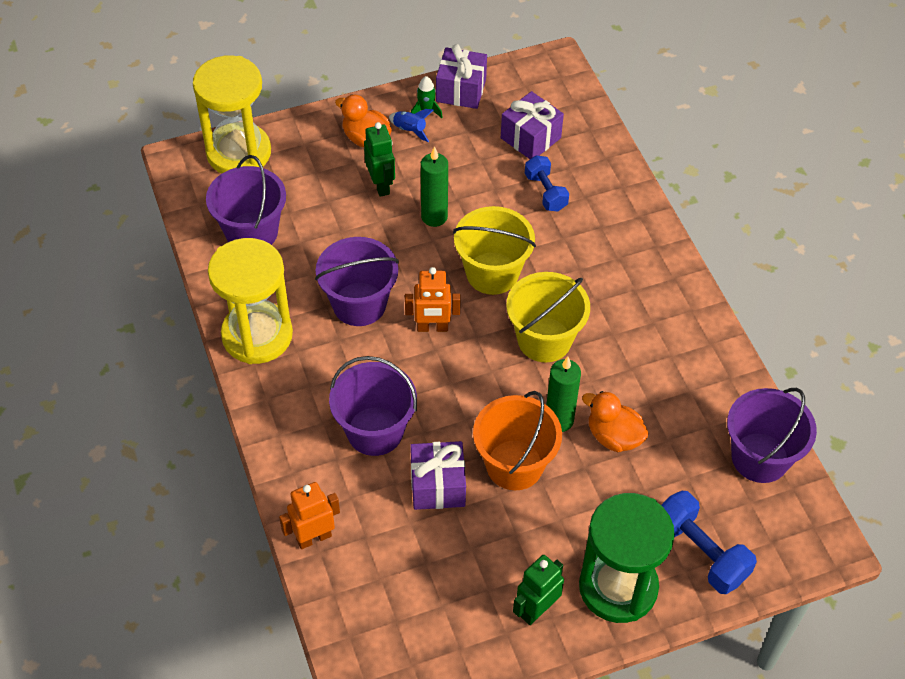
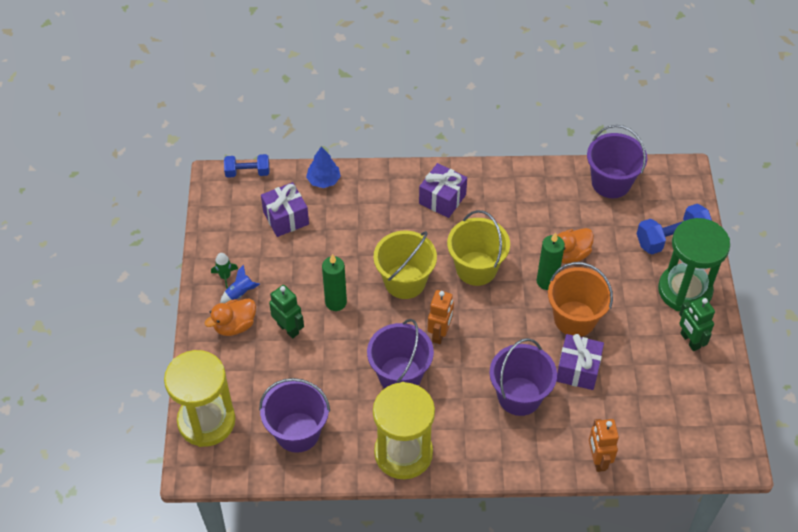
camera: 70 degrees left, 0 degrees up
green robot [364,122,395,197] -> green robot turned 45 degrees clockwise [269,285,304,339]
purple gift [436,44,487,109] -> purple gift moved to [419,163,467,218]
blue dumbbell [525,155,569,211] -> blue dumbbell moved to [224,154,270,178]
none -> blue tree [306,146,341,188]

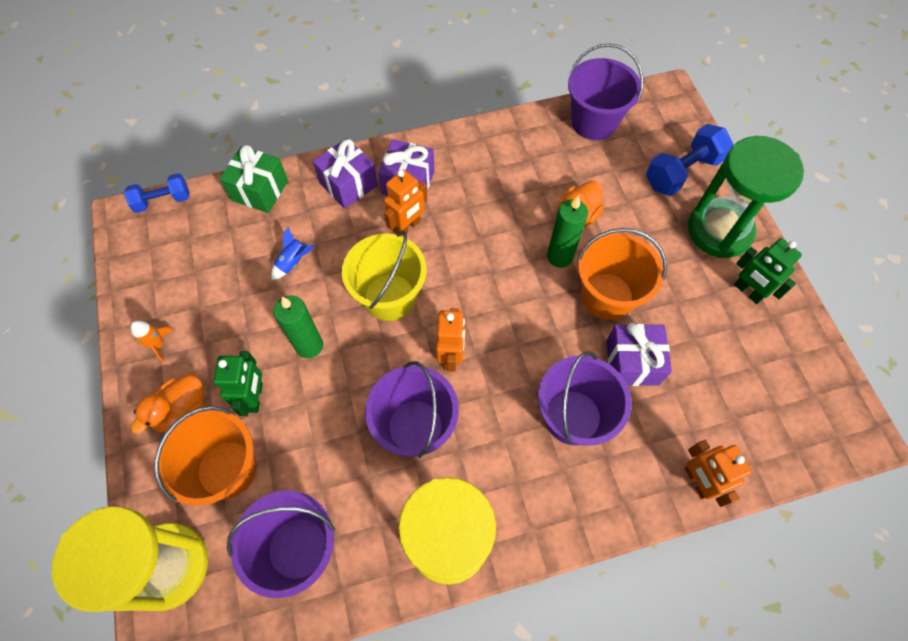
camera: 15 degrees left, 10 degrees up
green rocket [211,253,238,289] -> orange rocket [131,321,173,362]
blue rocket [220,265,260,303] -> blue rocket moved to [271,227,314,280]
purple gift [261,182,309,237] -> purple gift moved to [313,138,378,209]
green robot [269,285,304,339] -> green robot turned 60 degrees clockwise [213,351,263,416]
blue tree [306,146,341,188] -> green gift [220,145,288,213]
yellow bucket [447,210,510,286] -> none
none -> orange bucket [154,406,257,506]
none -> orange robot [384,169,427,237]

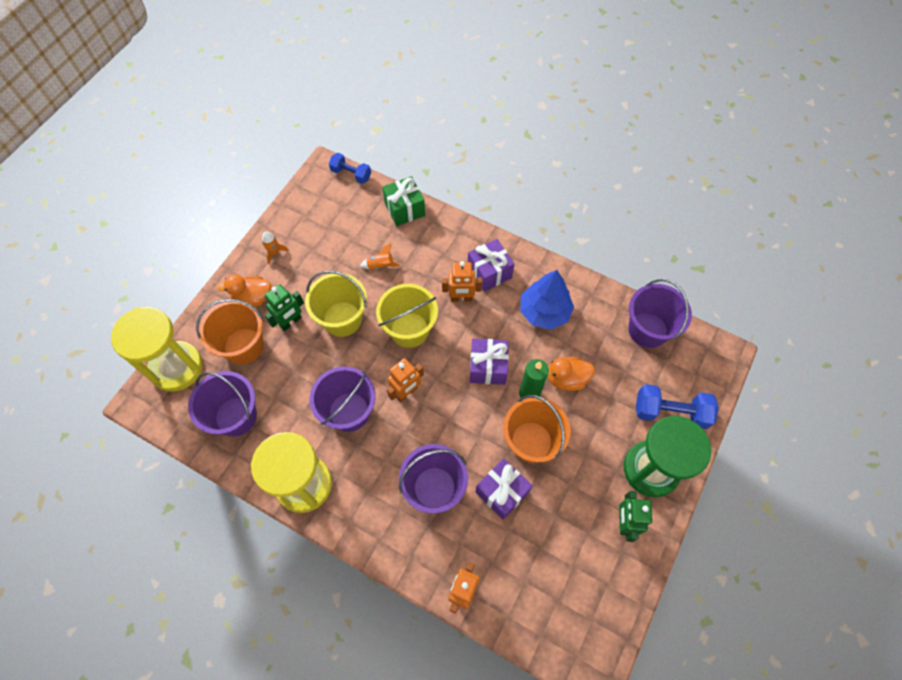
camera: 45 degrees right, 0 degrees up
blue rocket [271,227,314,280] -> orange rocket [360,243,400,269]
green candle [274,295,323,358] -> yellow bucket [305,270,367,337]
purple gift [313,138,378,209] -> purple gift moved to [470,339,509,385]
none -> blue tree [520,270,574,330]

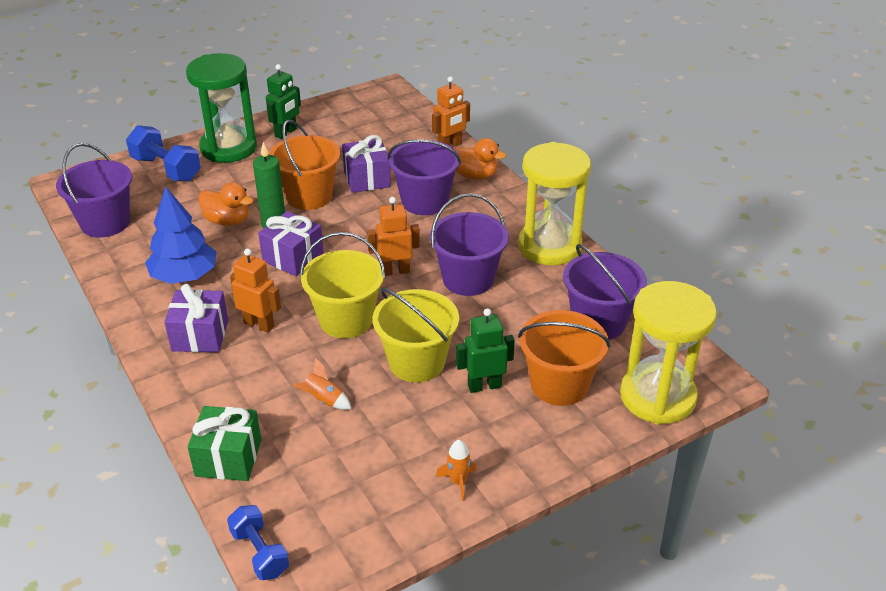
camera: 150 degrees left, 25 degrees down
orange duck [217,274,271,307] -> orange duck moved to [453,138,506,180]

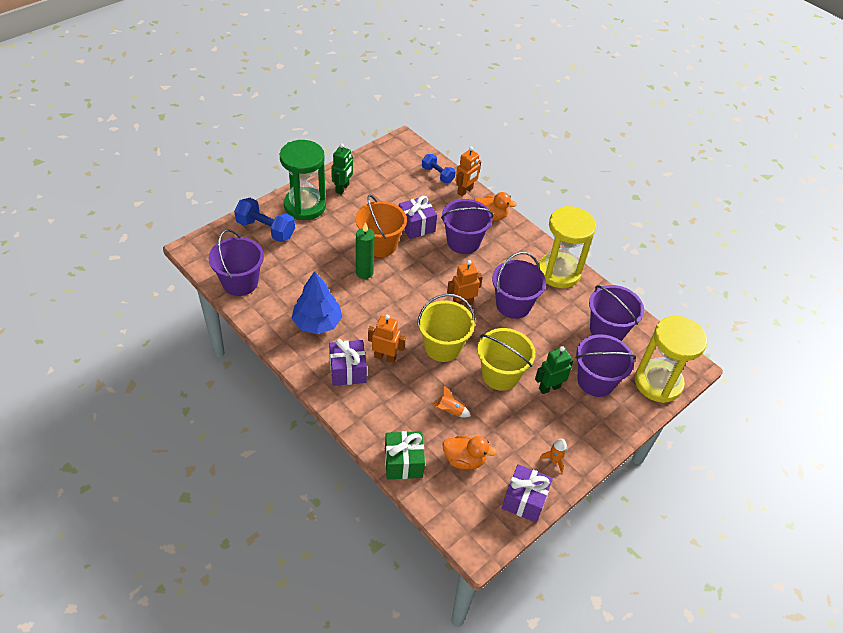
camera: 15 degrees left, 10 degrees up
orange duck [198,182,254,226] -> orange duck moved to [443,435,497,469]
blue dumbbell [227,505,289,580] -> blue dumbbell moved to [422,154,456,183]
purple gift [258,211,324,276] -> purple gift moved to [502,464,553,523]
orange bucket [518,310,610,406] -> purple bucket [575,334,636,397]

